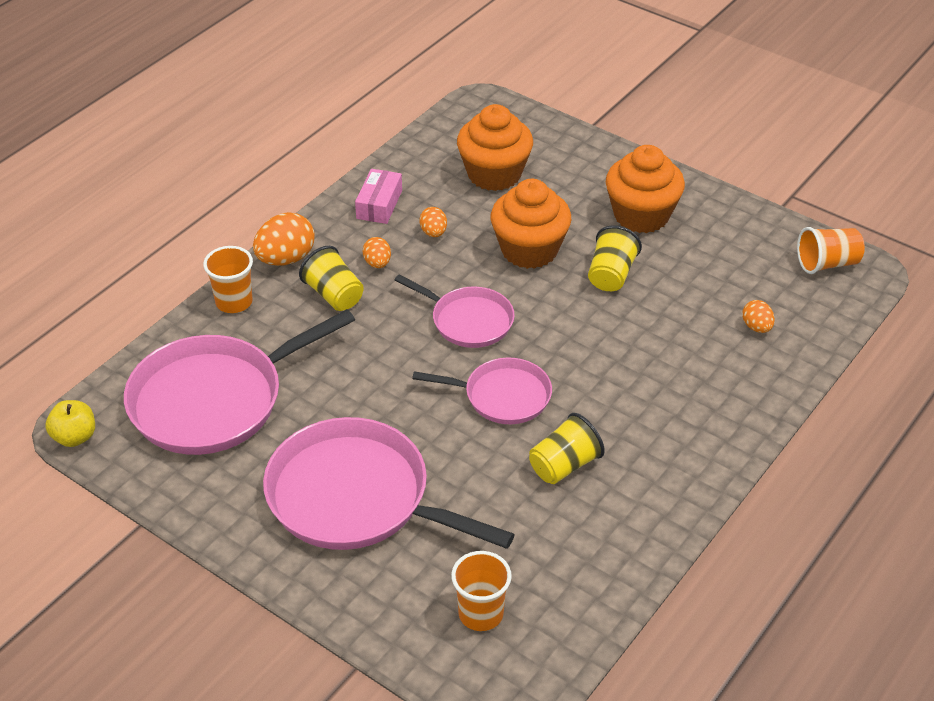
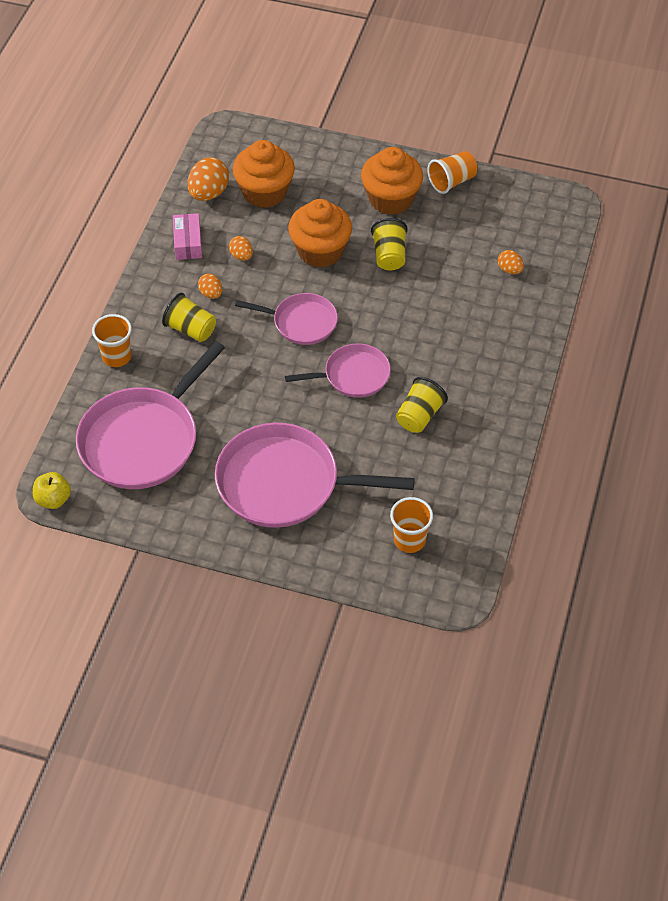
camera: 20 degrees left, 10 degrees up
orange egg [253,212,315,266] -> orange egg moved to [188,157,229,201]
orange cup [797,227,865,274] -> orange cup moved to [427,151,477,194]

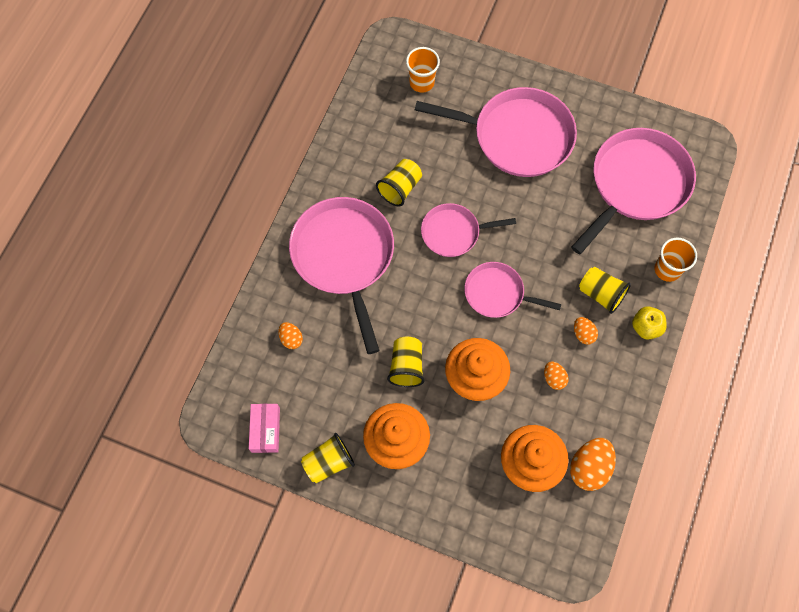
camera: 175 degrees left, 15 degrees up
yellow apple [33,472,71,509] -> yellow apple moved to [632,306,667,340]
pink box [173,213,202,260] -> pink box moved to [249,404,280,453]
orange cup [427,151,477,194] -> yellow cup [301,433,355,483]
none -> pink pan [289,197,394,354]

